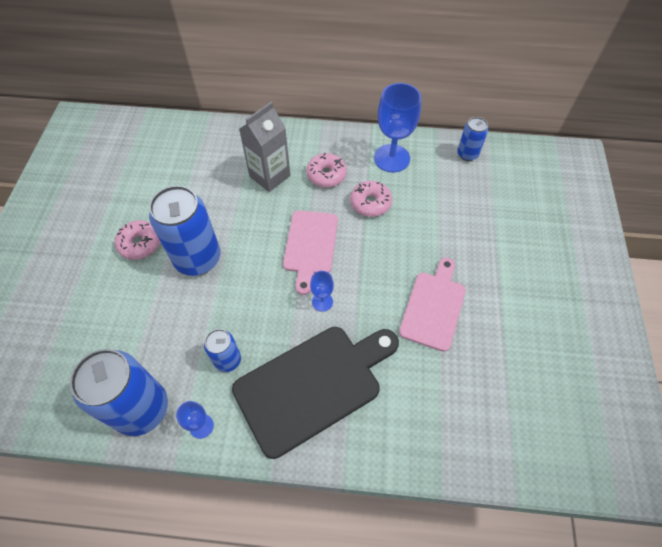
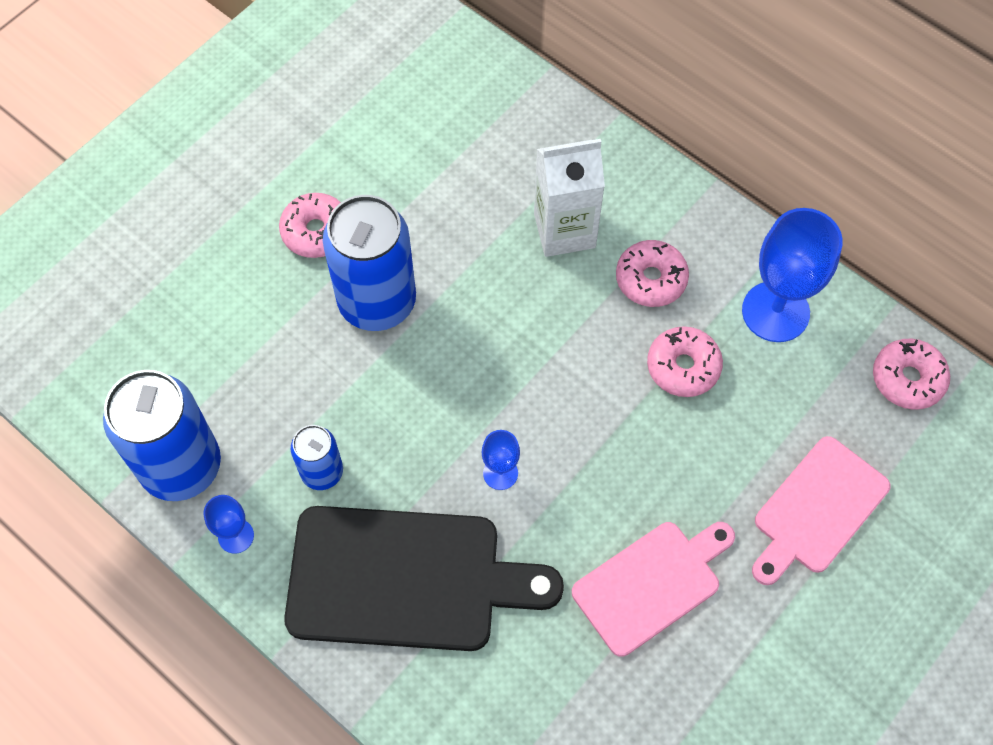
camera: 35 degrees right, 5 degrees up
grey carton [239,101,290,192] -> white carton [534,139,605,257]
pink cutting board [283,210,338,295] -> pink cutting board moved to [752,436,890,585]
blue can [457,117,488,161] -> pink donut [873,339,950,410]

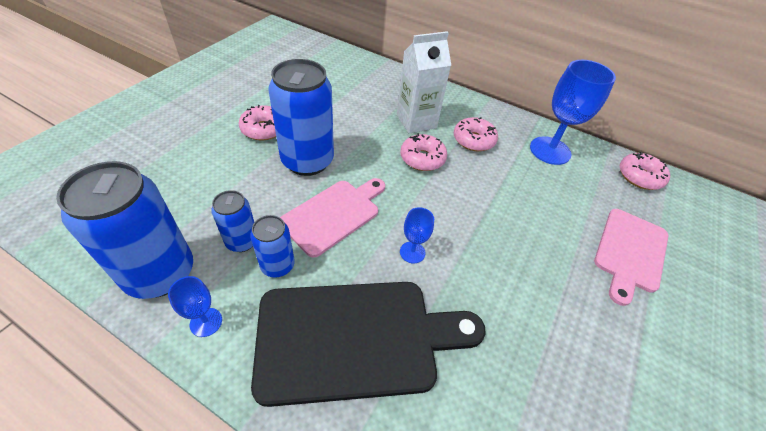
camera: 15 degrees left, 15 degrees down
pink cutting board [572,522,735,657] -> pink cutting board moved to [280,178,385,258]
pink donut [647,326,723,397] -> pink donut moved to [400,133,447,171]
none -> blue can [211,190,254,252]

